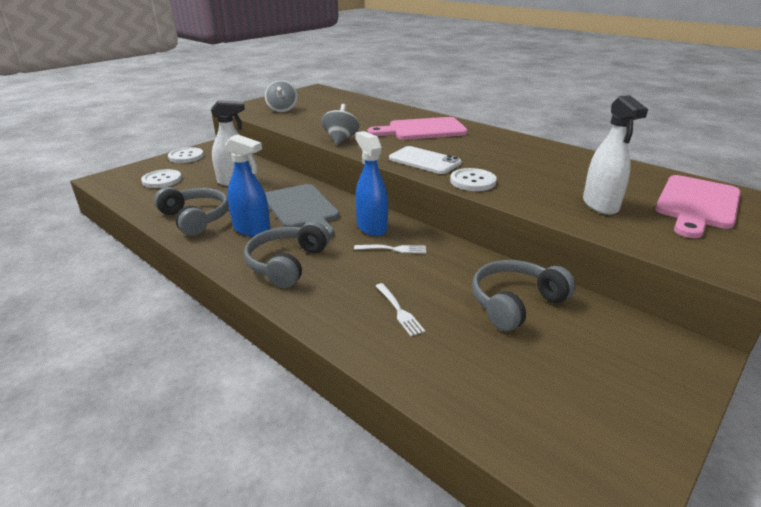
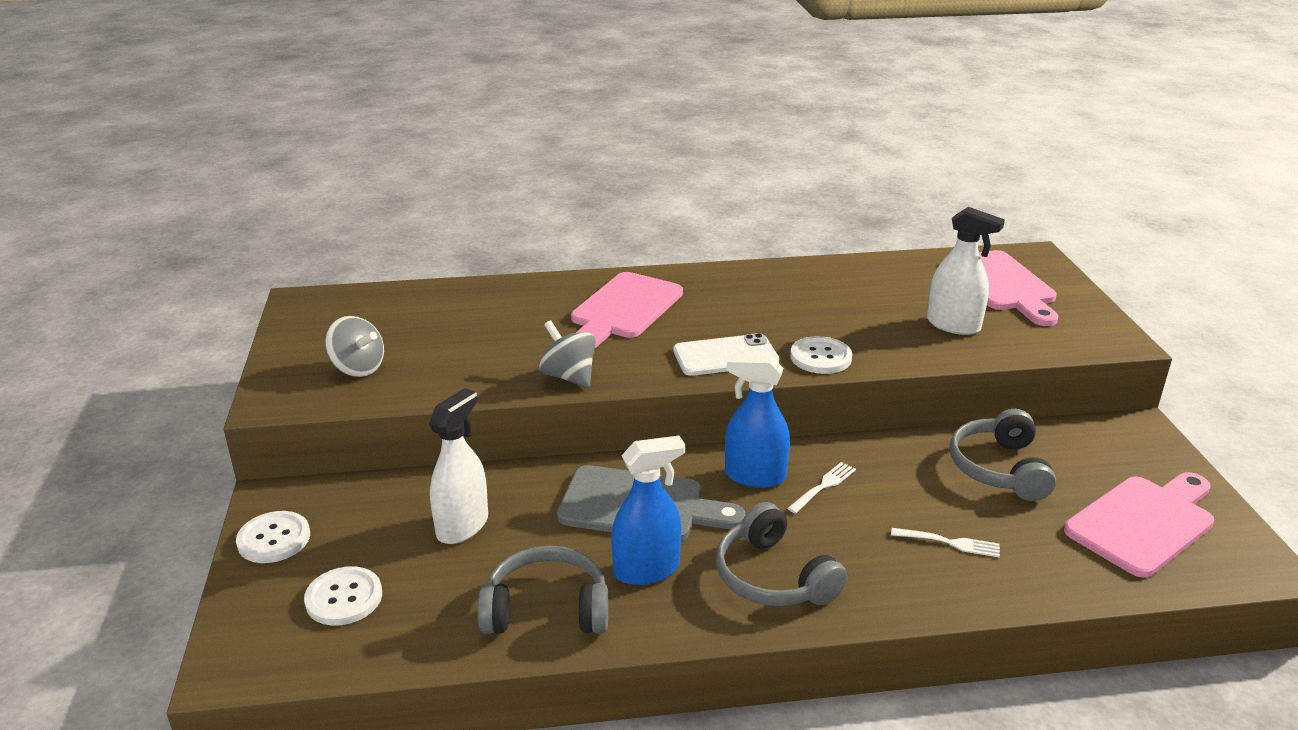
camera: 50 degrees left, 0 degrees up
none -> pink cutting board [1064,472,1214,578]

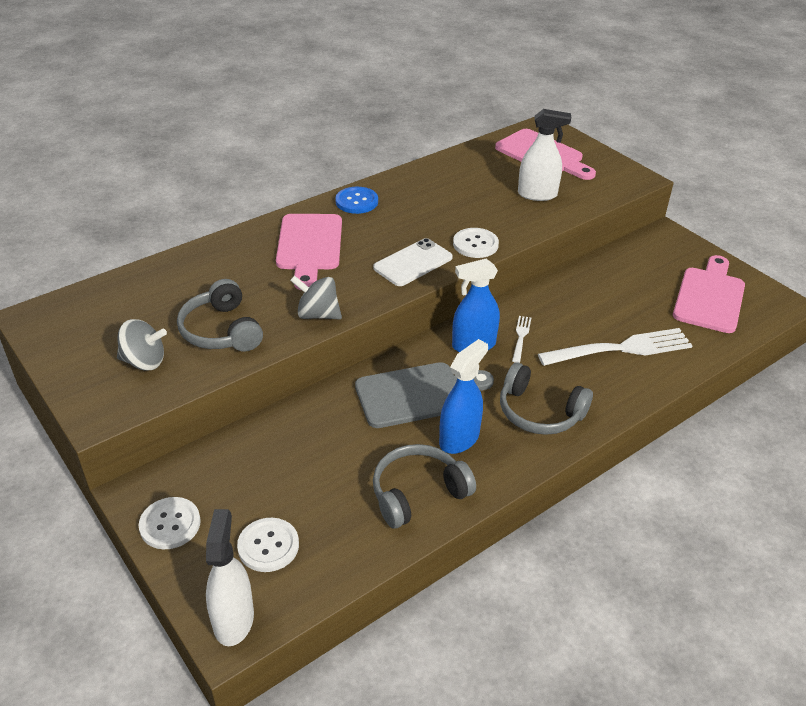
camera: 30 degrees left, 10 degrees up
white spray bottle [429,388,488,544] -> white spray bottle moved to [206,509,254,646]
white fork [891,528,1000,557] -> white fork [538,328,693,366], size x2.18
grey headphones [950,409,1056,501] -> grey headphones moved to [177,279,263,352]
none -> blue button [335,187,378,214]

